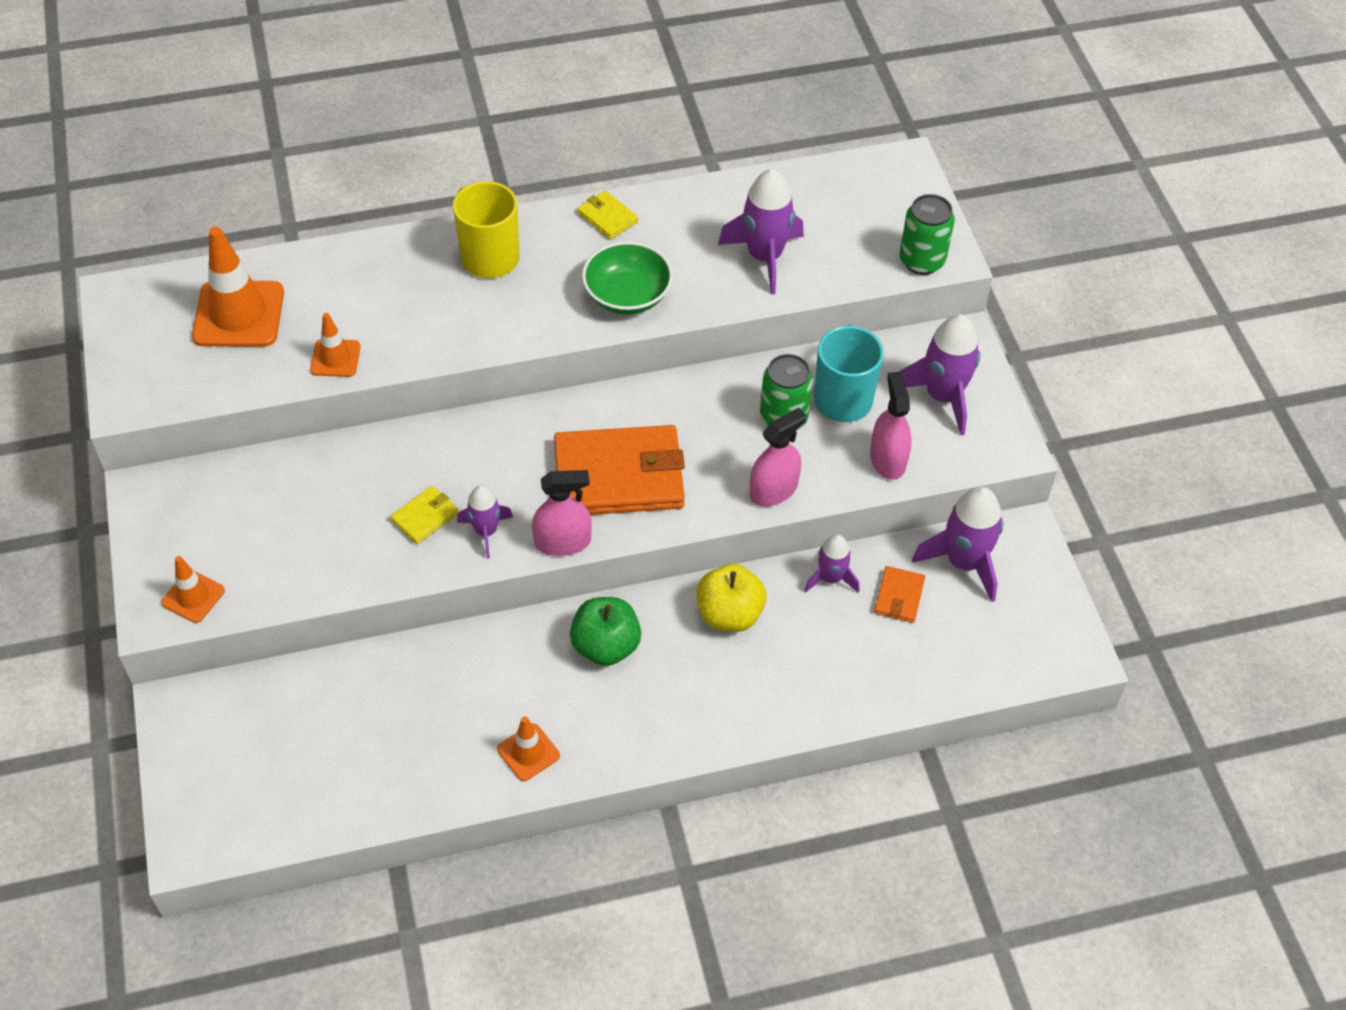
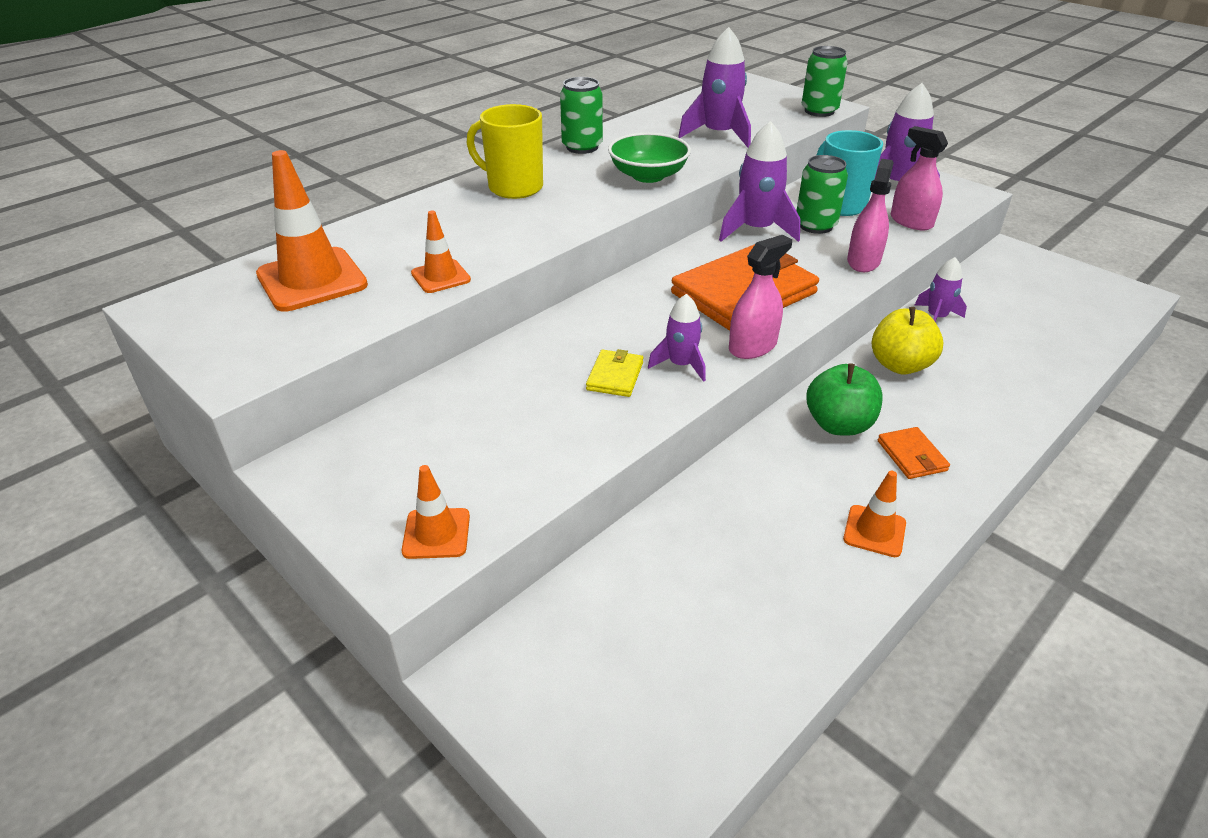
camera: 30 degrees left, 15 degrees down
yellow wallet [577,191,638,240] -> green can [560,77,603,154]
orange wallet [874,566,925,623] -> orange wallet moved to [878,427,950,479]
purple rocket [912,487,1003,602] -> purple rocket moved to [719,121,800,242]

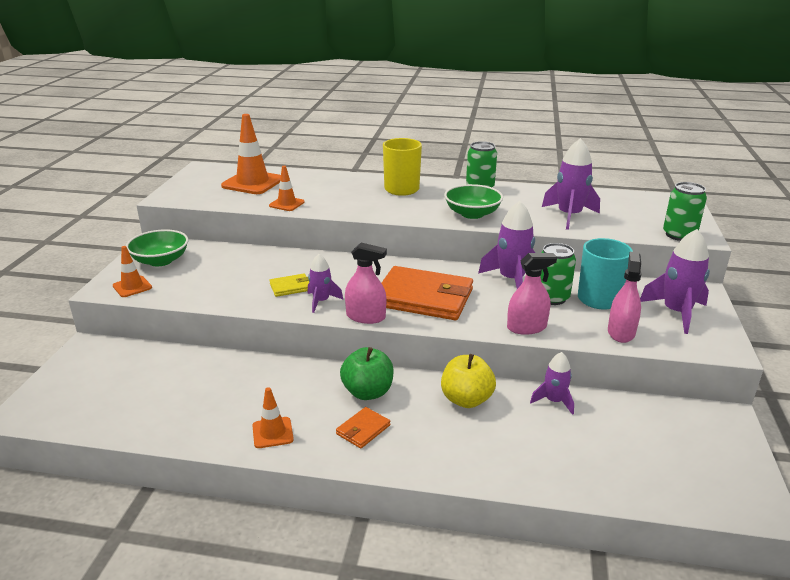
camera: 55 degrees right, 10 degrees down
none -> green bowl [126,229,188,266]

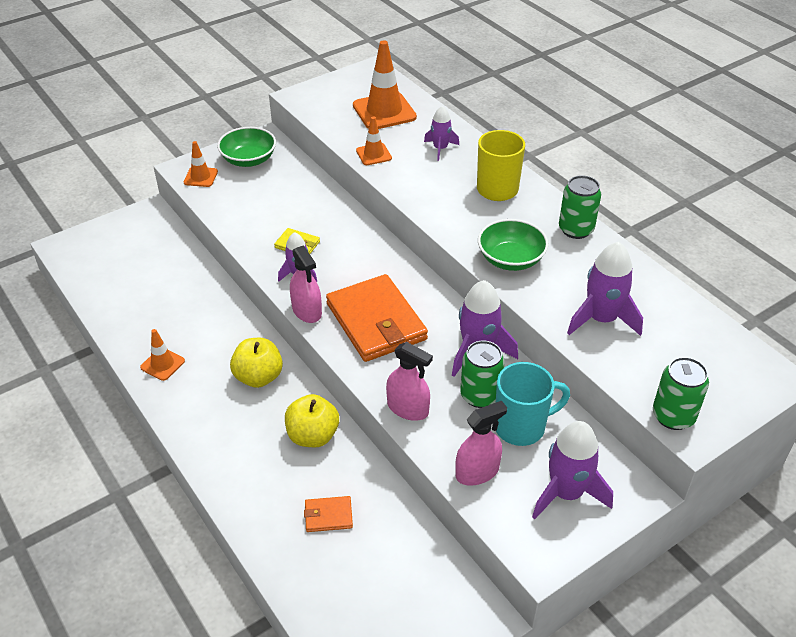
camera: 45 degrees right, 15 degrees up
orange wallet [336,407,390,449] -> orange wallet moved to [304,496,353,532]
green apple [340,347,394,400] -> yellow apple [230,338,283,388]
purple rocket [530,352,574,415] -> purple rocket moved to [424,106,459,161]

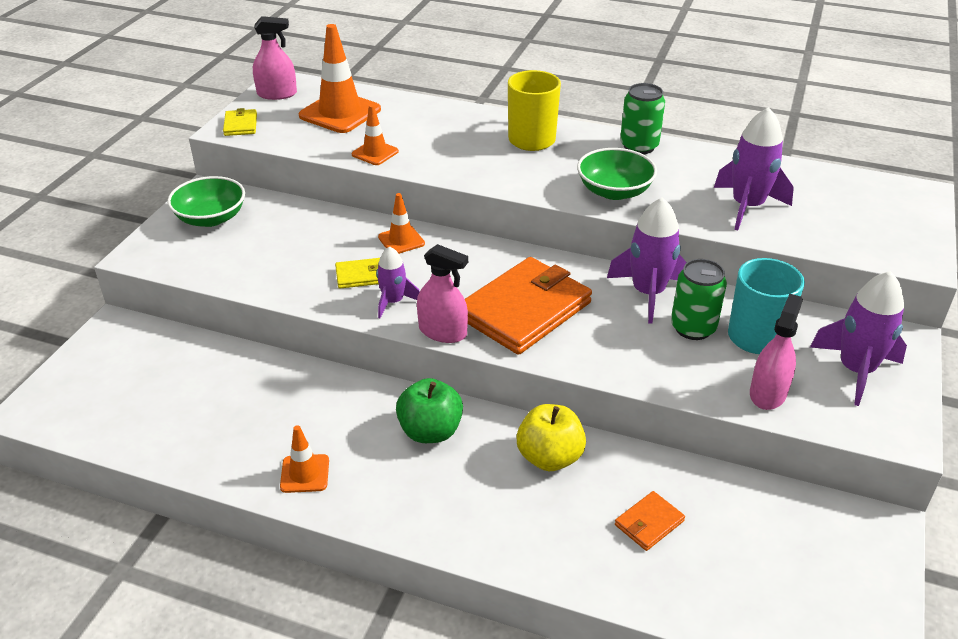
camera: 35 degrees left, 5 degrees down
orange traffic cone [184,141,218,187] -> orange traffic cone moved to [378,193,425,254]
yellow apple [230,338,283,388] -> green apple [396,378,463,443]
orange wallet [326,274,428,362] -> orange wallet turned 75 degrees counterclockwise [465,257,592,355]
pink spray bottle [386,342,433,421] -> pink spray bottle moved to [253,16,297,100]
purple rocket [424,106,459,161] -> none
green can [653,357,709,430] -> none
none -> yellow wallet [223,108,257,136]

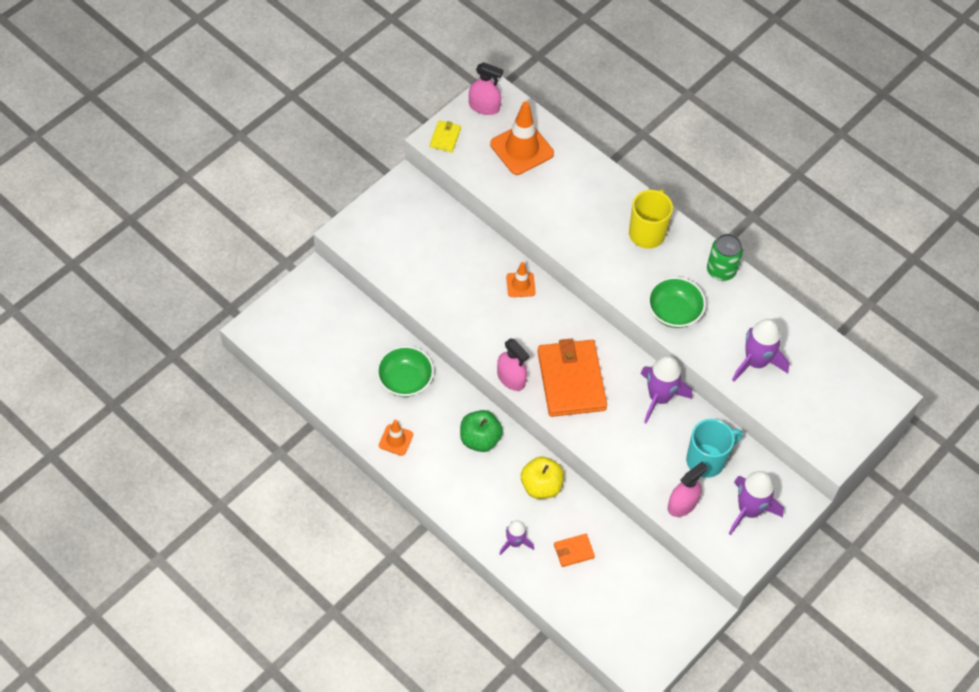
camera: 20 degrees right, 20 degrees up
green bowl [167,176,245,227] -> green bowl moved to [376,346,434,397]
yellow wallet [335,258,380,289] -> none
orange traffic cone [352,105,399,165] -> none
purple rocket [376,246,420,318] -> purple rocket moved to [499,520,534,555]
orange wallet [465,257,592,355] -> orange wallet turned 75 degrees counterclockwise [537,339,607,417]
green can [671,259,727,340] -> none

